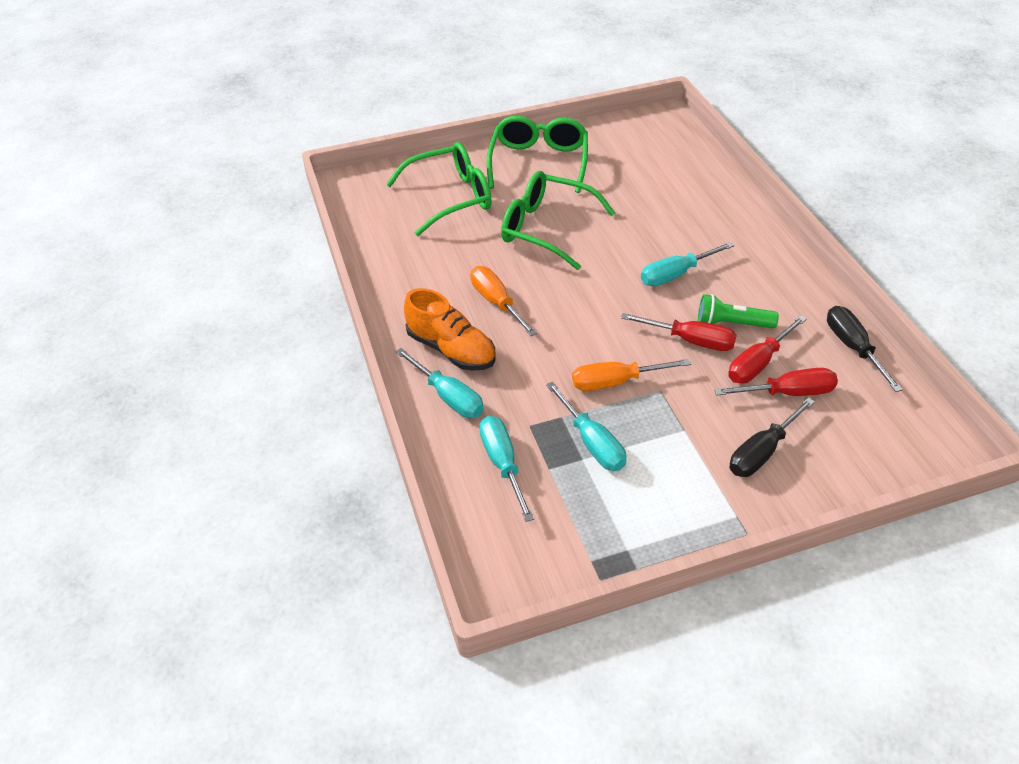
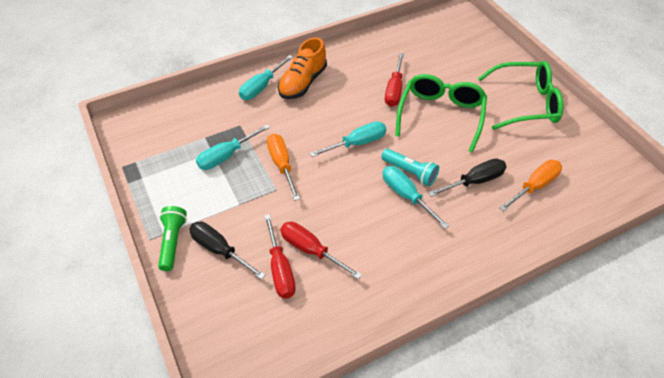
camera: 80 degrees right, 5 degrees up
green glasses [386,142,492,236] -> none
orange screwdriver [471,266,537,336] -> orange screwdriver moved to [499,160,562,211]
turquoise screwdriver [479,416,534,522] -> turquoise screwdriver moved to [310,121,386,157]
red screwdriver [621,313,737,351] -> red screwdriver moved to [385,53,404,107]
green flashlight [698,294,779,328] -> green flashlight moved to [158,206,187,271]
black screwdriver [827,306,903,392] -> black screwdriver moved to [429,158,507,197]
none -> turquoise flashlight [381,149,439,186]

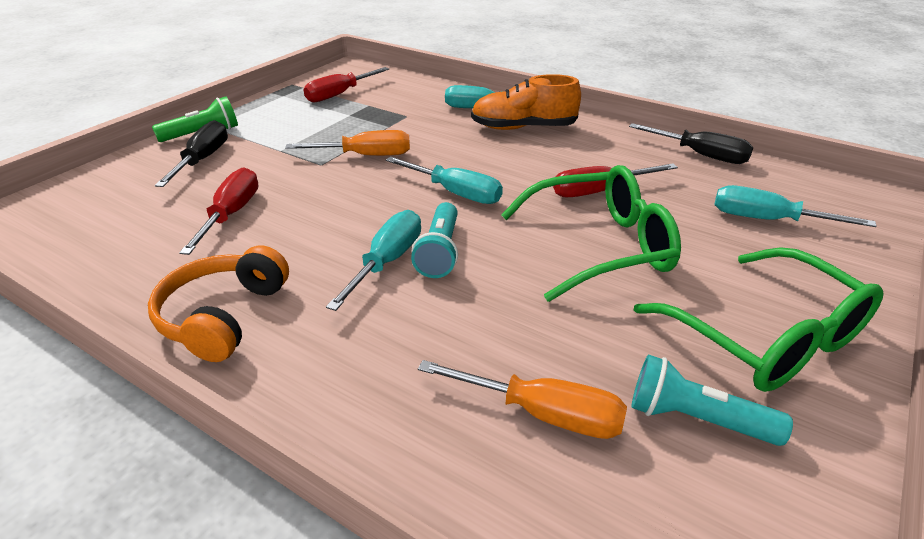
camera: 60 degrees right, 15 degrees down
turquoise screwdriver [196,124,270,170] -> turquoise screwdriver moved to [714,185,877,227]
red screwdriver [264,214,296,298] -> red screwdriver moved to [303,67,389,102]
orange screwdriver [267,134,300,201] -> orange screwdriver turned 45 degrees clockwise [285,130,410,156]
black screwdriver [429,158,507,197] -> black screwdriver moved to [629,123,753,164]
none -> orange headphones [148,245,289,362]
none -> turquoise flashlight [632,355,793,446]

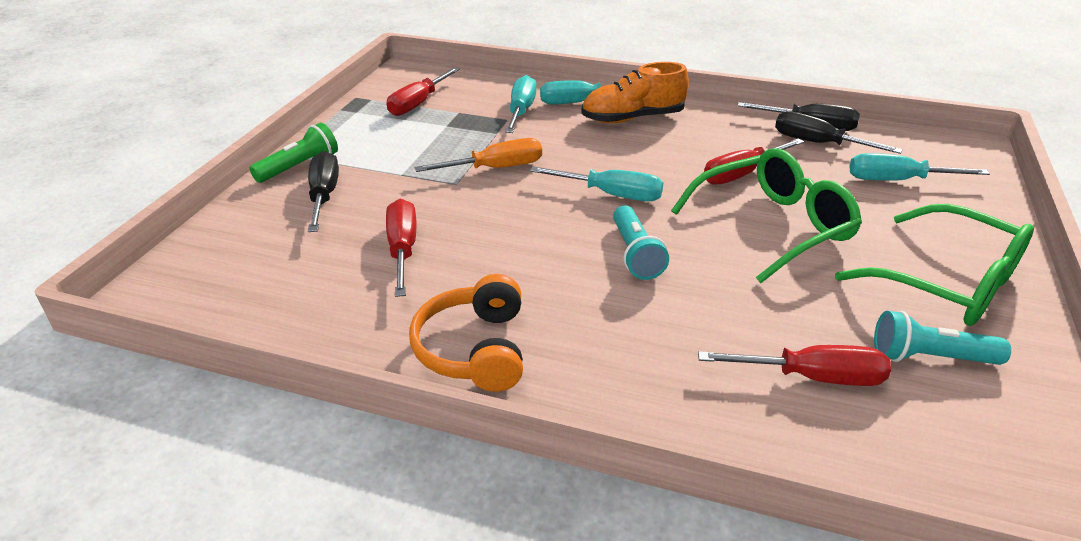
camera: 15 degrees left, 0 degrees up
turquoise screwdriver [326,210,421,311] -> turquoise screwdriver moved to [505,75,536,133]
orange screwdriver [418,360,627,439] -> red screwdriver [698,345,891,386]
none -> black screwdriver [775,111,903,154]

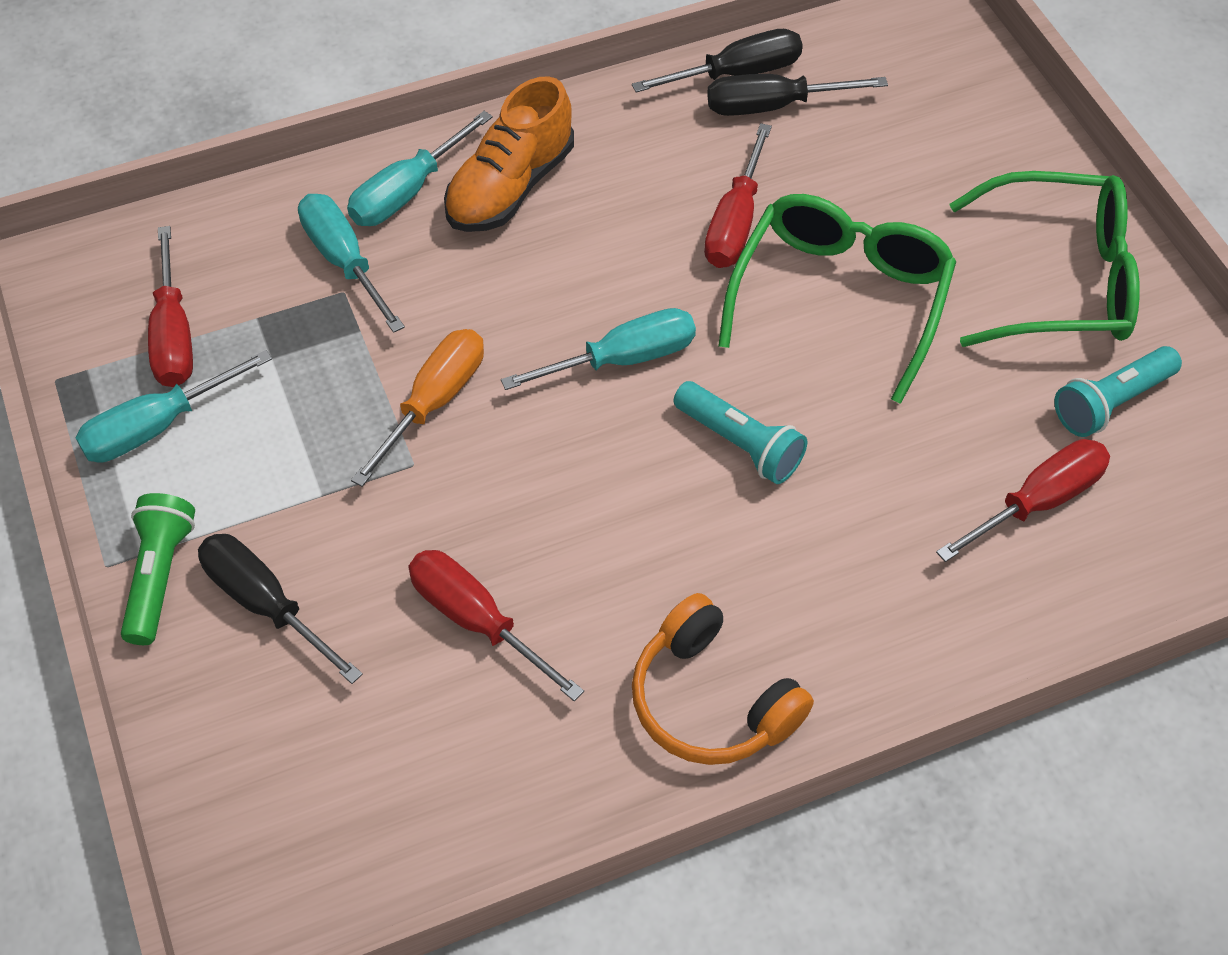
camera: 40 degrees left, 20 degrees up
turquoise screwdriver [849,153,990,181] -> turquoise screwdriver moved to [75,350,272,462]

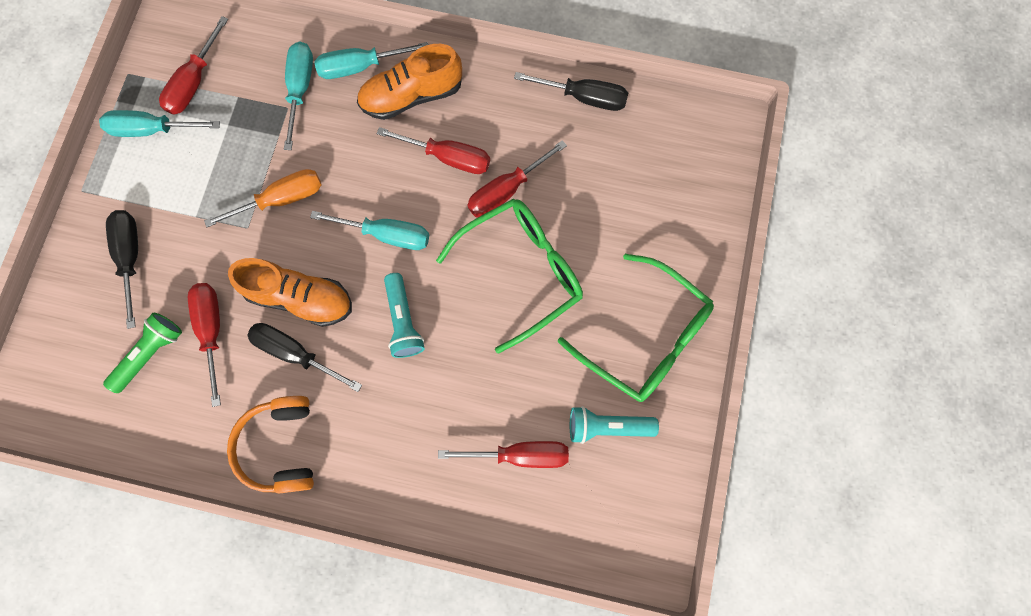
camera: 35 degrees right, 20 degrees up
green flashlight [121,493,195,645] -> green flashlight moved to [103,313,182,393]
black screwdriver [707,74,888,116] -> black screwdriver moved to [247,323,362,392]
none -> orange shoe [228,258,352,327]
none -> red screwdriver [376,127,490,174]

